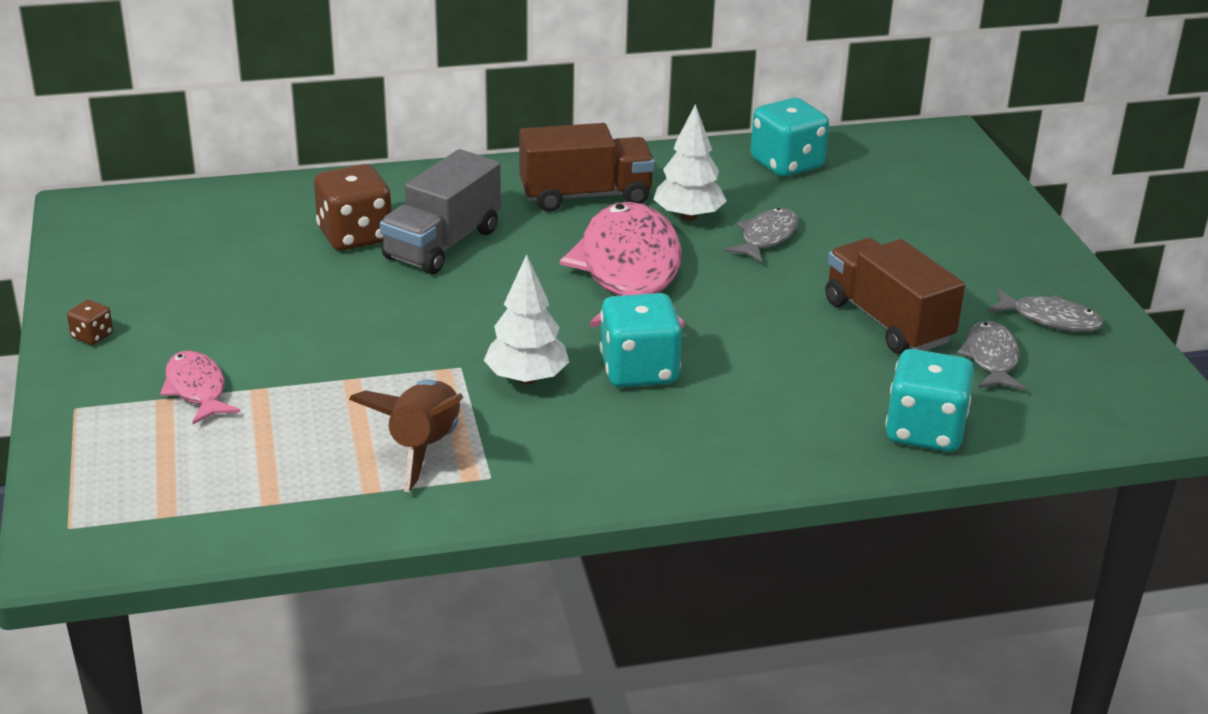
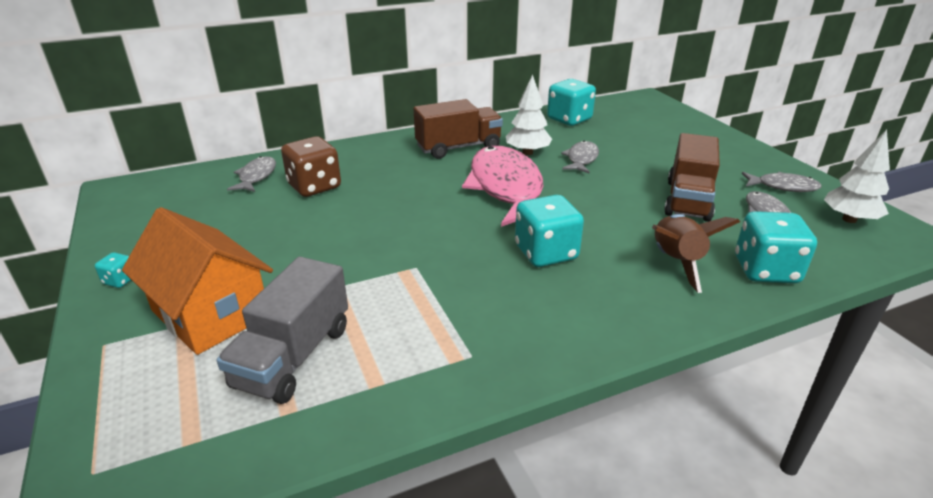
camera: 10 degrees left, 0 degrees up
brown dice [67,300,113,345] -> turquoise dice [95,252,131,288]
pink fish [160,351,240,424] -> orange house [122,207,273,355]
brown rocket [349,379,464,492] -> brown rocket moved to [652,214,740,293]
grey truck [380,149,501,274] -> grey truck moved to [217,257,348,404]
white tree [484,254,569,385] -> white tree moved to [824,130,890,223]
brown truck [825,238,965,354] -> brown truck turned 120 degrees counterclockwise [664,133,720,222]
none -> grey fish [227,156,276,192]

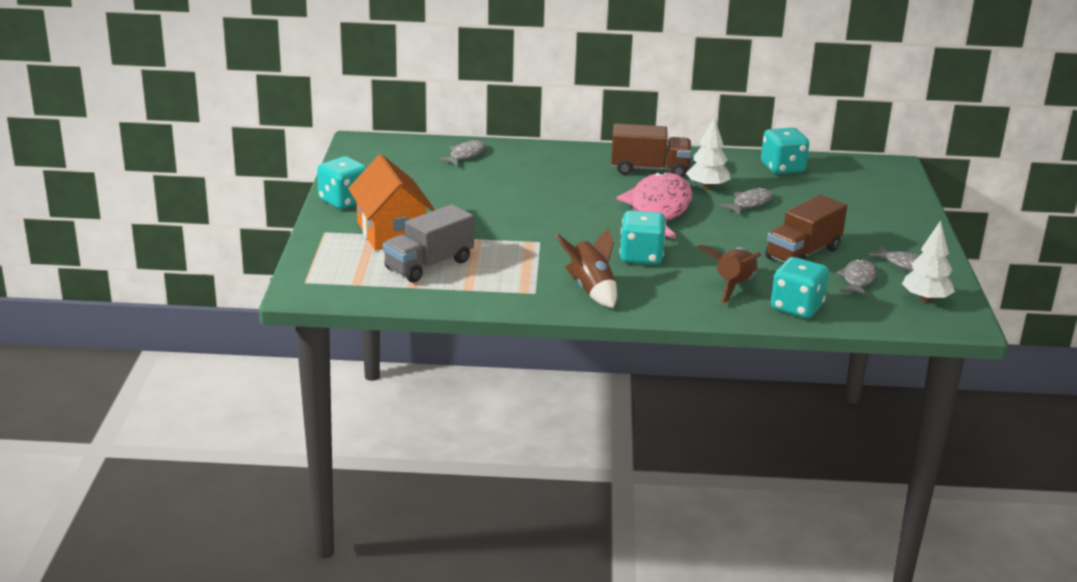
camera: 25 degrees right, 5 degrees down
turquoise dice [95,252,131,288] -> turquoise dice [317,156,367,209], size x2.18
brown dice [281,136,341,197] -> none
none -> brown rocket [555,228,617,308]

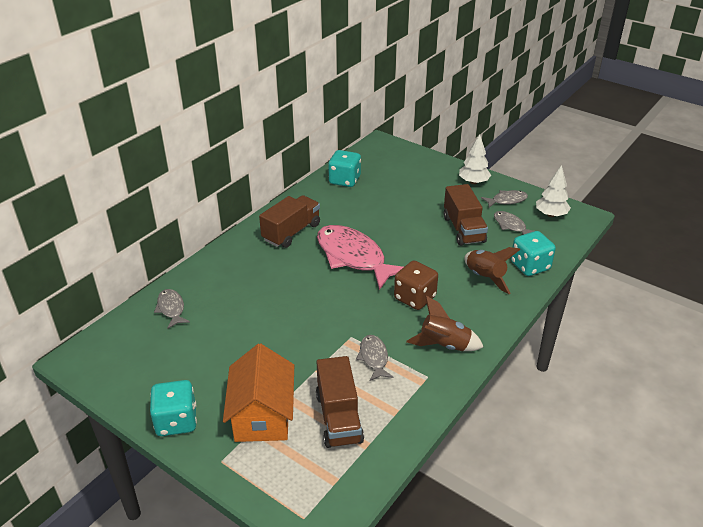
camera: 55 degrees left, 10 degrees up
orange house [348,154,435,250] -> orange house turned 75 degrees clockwise [223,343,294,442]
grey truck [383,204,474,283] -> brown truck [316,356,364,448]
turquoise dice [620,211,666,265] -> brown dice [394,261,438,310]
white tree [686,117,730,190] -> white tree moved to [459,134,491,184]
grey fish [720,187,773,215] -> grey fish moved to [356,335,393,381]

